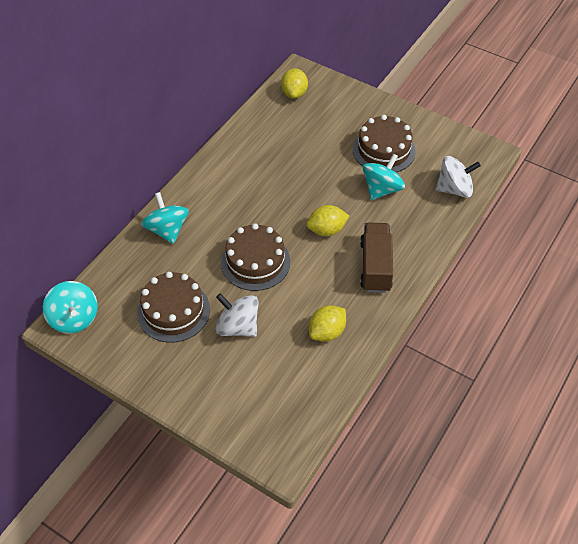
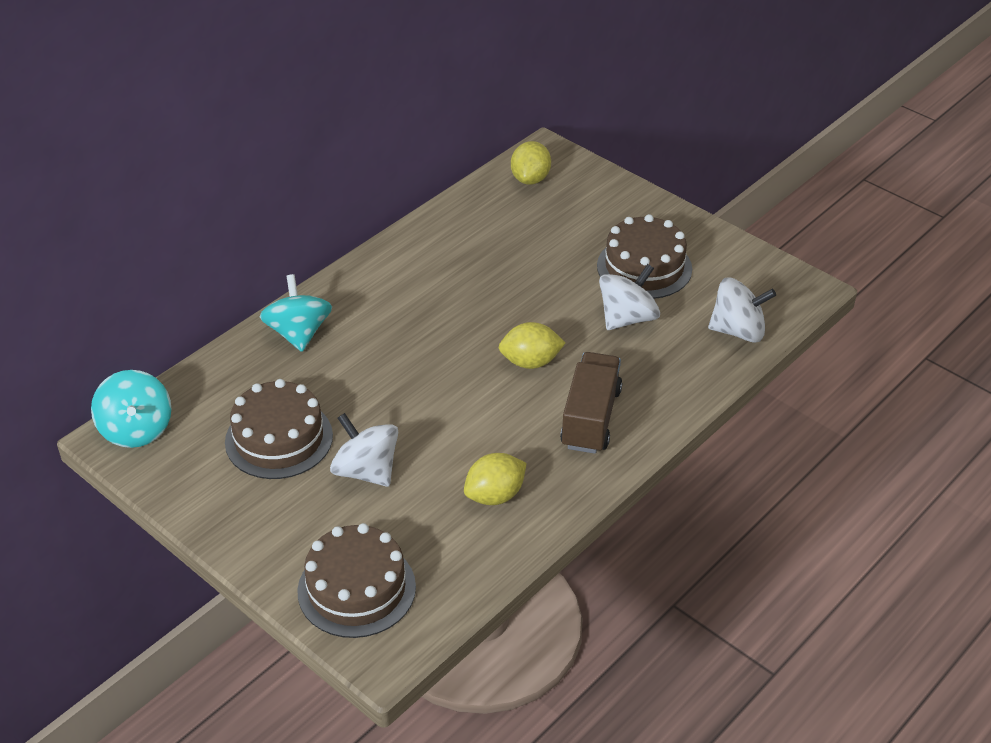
camera: 10 degrees right, 10 degrees down
brown cake [221,223,291,291] -> brown cake moved to [297,523,416,638]
turquoise spinning top [363,153,405,200] -> white spinning top [599,264,660,330]

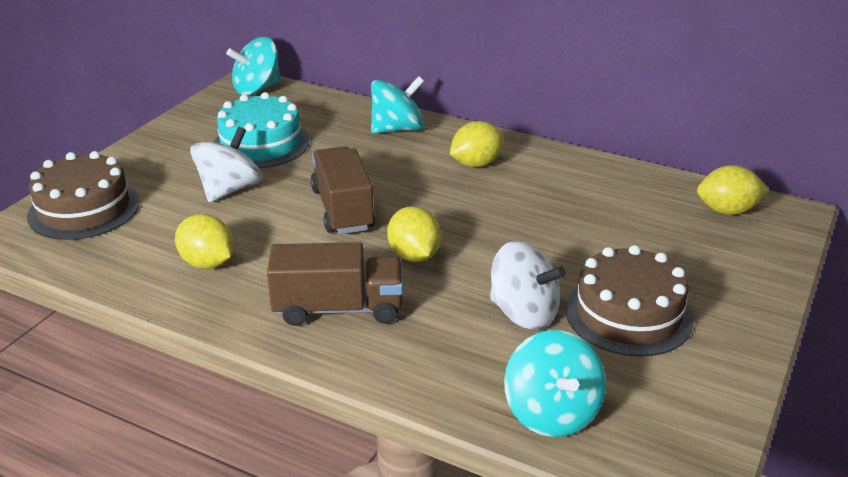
camera: 75 degrees right, 10 degrees down
brown cake [225,379,333,479] -> turquoise cake [214,92,309,168]
white spinning top [708,278,776,343] -> turquoise spinning top [504,330,606,437]
none -> brown truck [311,146,375,234]
none -> yellow lemon [450,121,504,167]

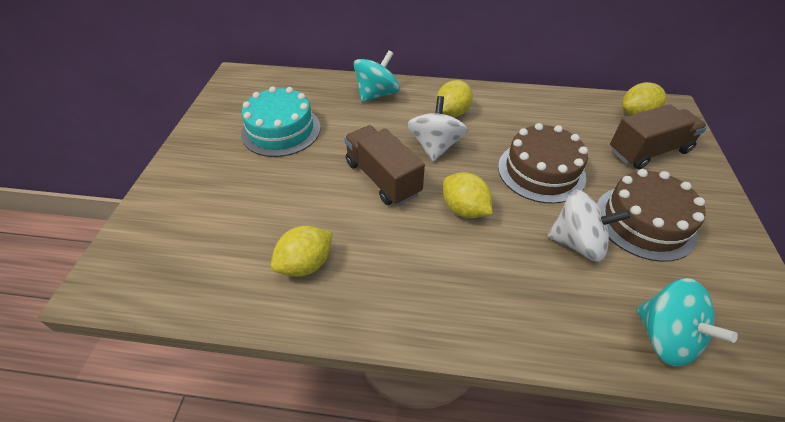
camera: 20 degrees left, 15 degrees up
brown cake [27,151,140,240] -> brown cake moved to [498,123,588,204]
yellow lemon [175,214,234,269] -> yellow lemon turned 60 degrees counterclockwise [271,226,333,277]
white spinning top [190,127,262,202] -> white spinning top moved to [407,96,468,162]
turquoise spinning top [226,37,281,95] -> none
brown truck [267,242,403,326] -> brown truck moved to [610,104,707,169]

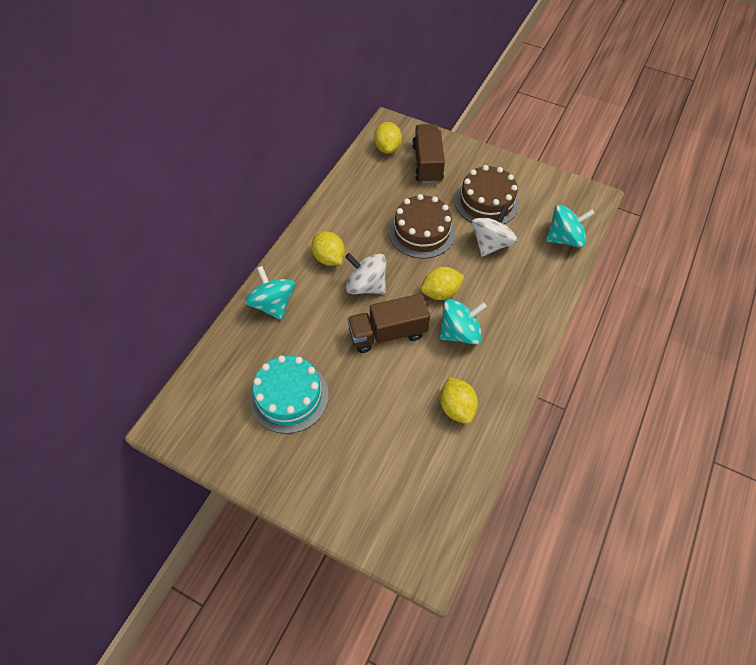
camera: 70 degrees left, 10 degrees up
none -> turquoise spinning top [440,299,487,345]

